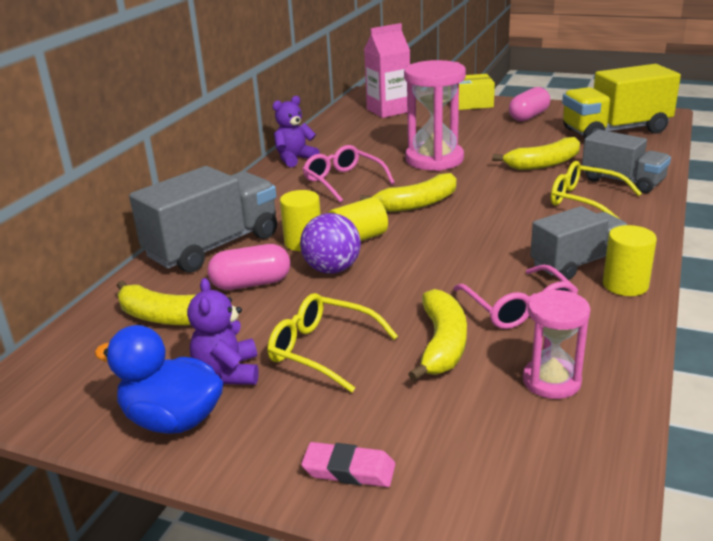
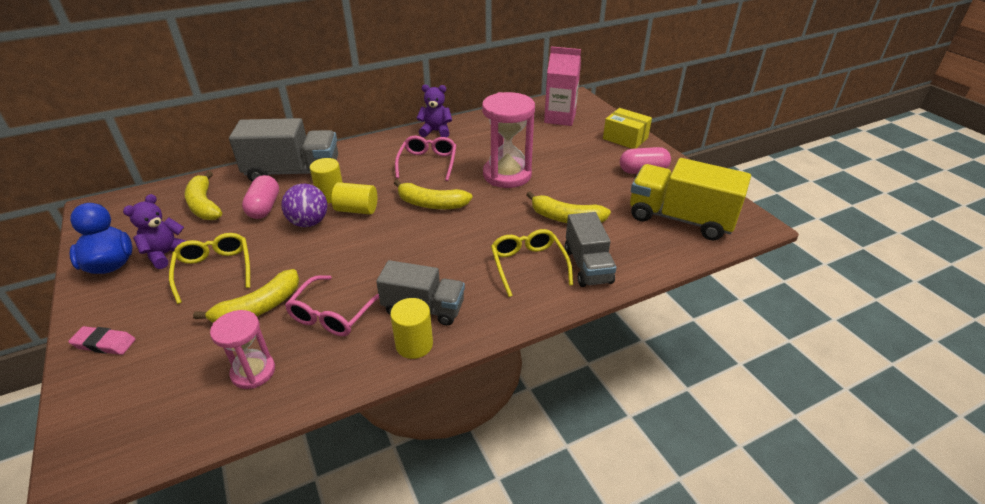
camera: 40 degrees right, 10 degrees up
pink capsule [208,244,290,290] -> pink capsule turned 60 degrees clockwise [242,175,279,219]
pink eraser [301,442,395,487] -> pink eraser turned 45 degrees counterclockwise [68,326,136,355]

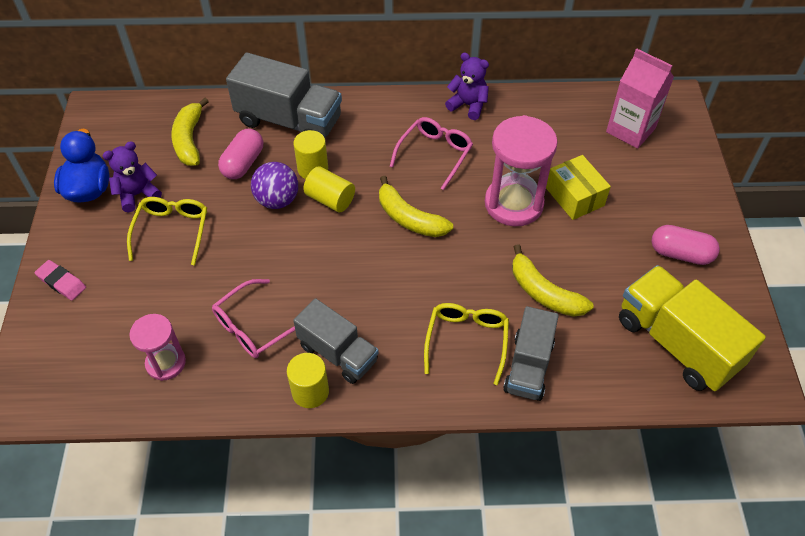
camera: 25 degrees right, 15 degrees up
yellow banana [193,269,299,323] -> none
yellow box [603,108,652,149] -> yellow box moved to [546,155,611,220]

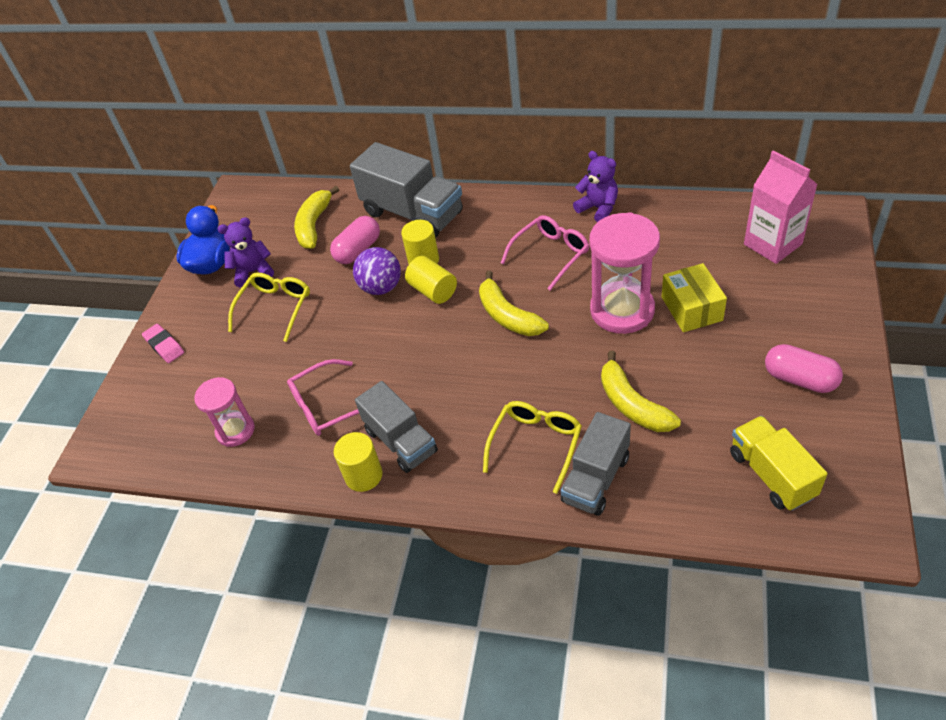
camera: 20 degrees right, 5 degrees down
yellow truck [619,265,766,391] -> yellow truck [730,416,827,511], size x0.65

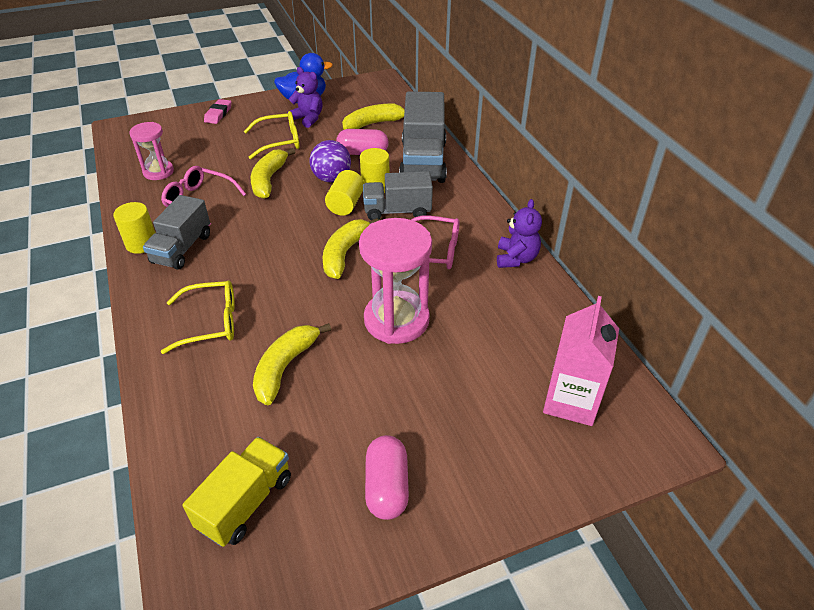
camera: 50 degrees right, 5 degrees down
grey truck [561,412,631,516] -> grey truck moved to [363,171,433,220]
yellow box [662,263,727,332] -> none
none -> yellow banana [250,148,295,199]

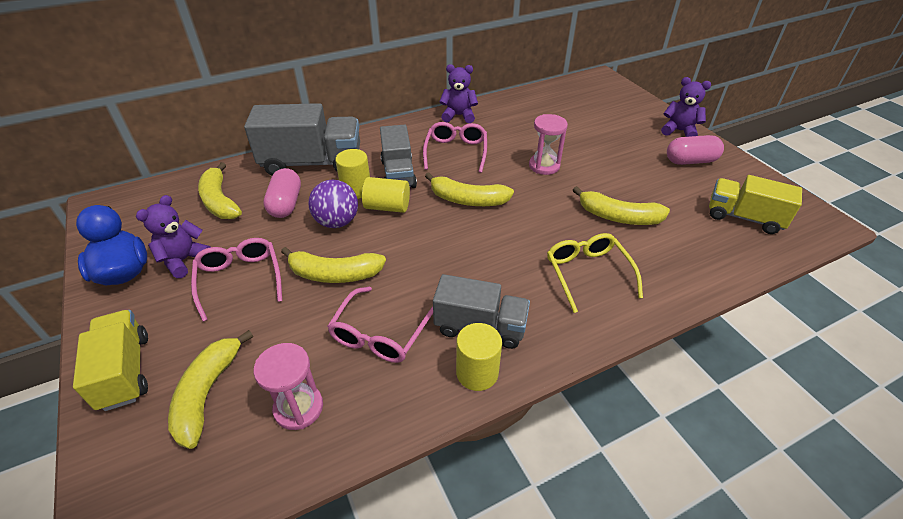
camera: 95 degrees left, 0 degrees up
pink eraser [204,99,232,124] -> yellow truck [73,310,148,411]
yellow glasses [244,111,299,159] -> pink glasses [191,238,282,322]
pink hourglass [359,218,432,344] -> pink hourglass [529,114,568,175], size x0.59
pink carton [543,296,619,426] -> none
none -> yellow banana [168,330,253,449]
none -> purple teddy bear [661,77,711,137]

